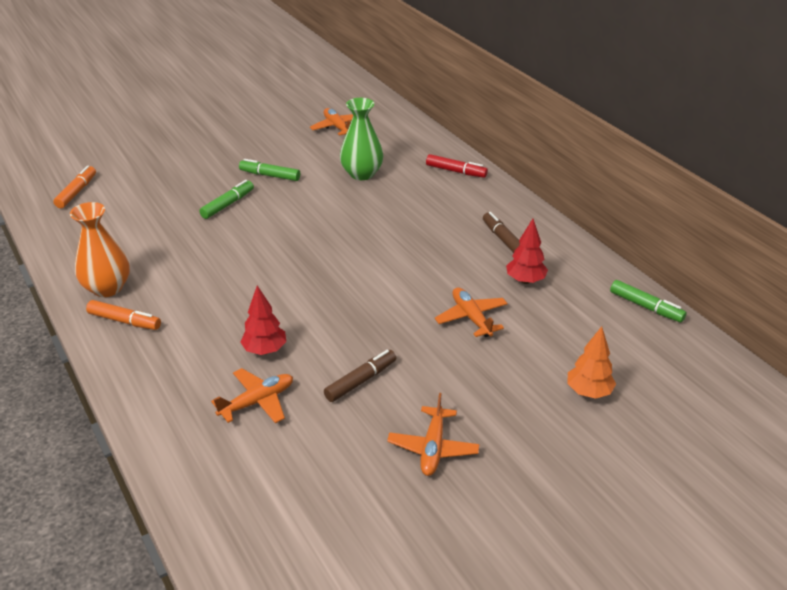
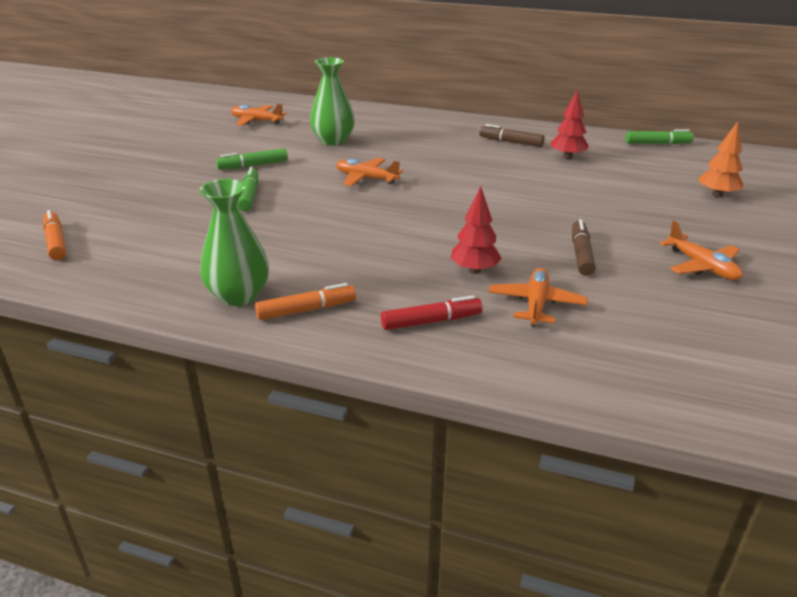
camera: 40 degrees left, 5 degrees down
orange vase [70,202,130,297] -> green vase [200,179,269,306]
red marker [426,154,488,178] -> red marker moved to [381,296,482,330]
orange plane [435,287,508,337] -> orange plane moved to [336,158,403,186]

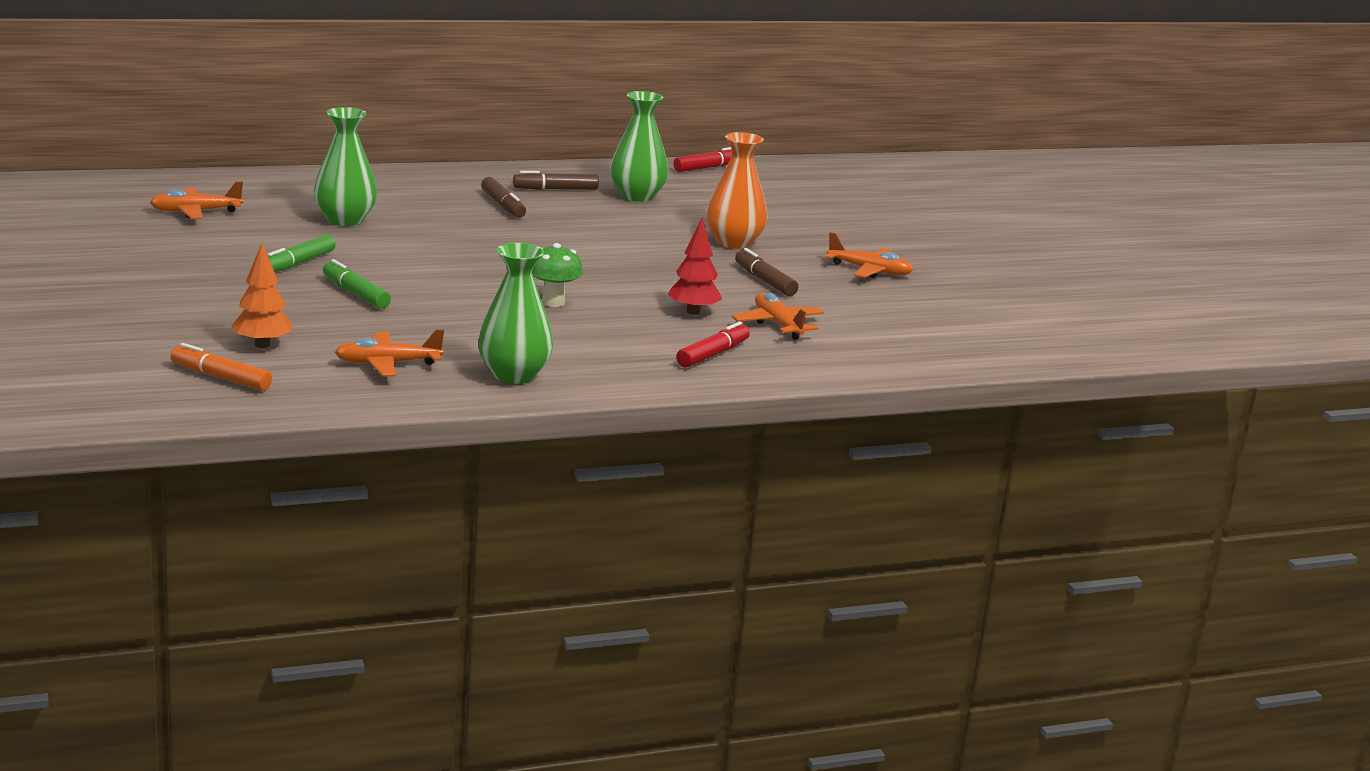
camera: 40 degrees left, 10 degrees down
orange marker [255,283,356,320] -> none
orange plane [336,158,403,186] -> orange plane moved to [335,330,444,376]
red tree [550,89,589,159] -> green vase [610,91,669,202]
green marker [626,129,694,144] -> red marker [673,147,733,172]
orange tree [699,121,743,198] -> orange tree moved to [231,243,292,348]
none -> brown marker [481,177,526,218]
none -> green mushroom [532,243,583,307]
none -> orange vase [706,132,768,249]

